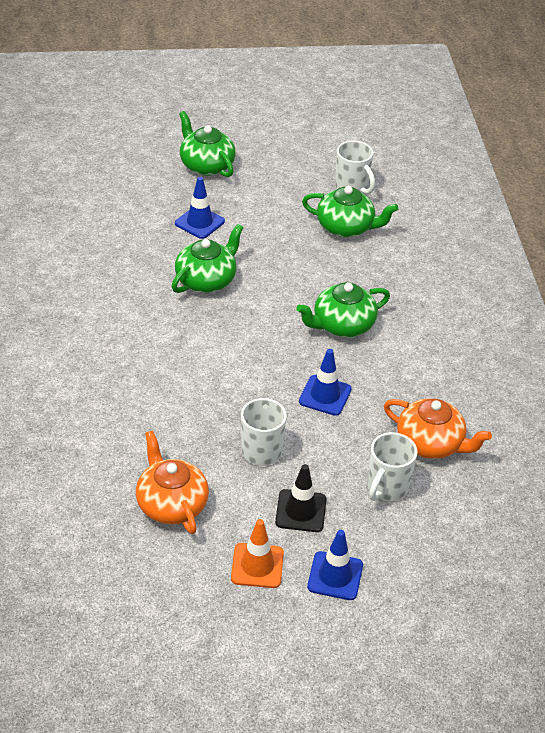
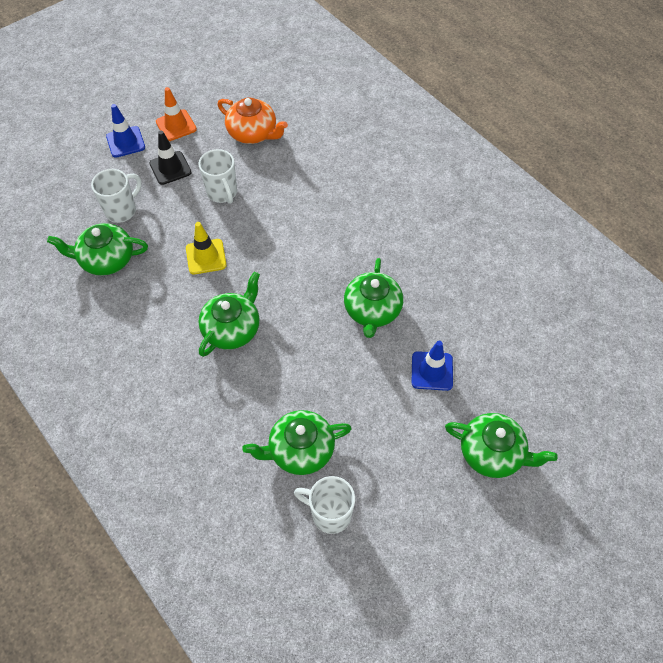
camera: 150 degrees right, 15 degrees up
blue traffic cone [299,349,352,416] -> yellow traffic cone [186,222,227,275]
white mug [368,432,418,501] -> white mug turned 45 degrees clockwise [91,169,142,223]
orange teapot [384,398,492,459] -> green teapot [47,223,148,275]

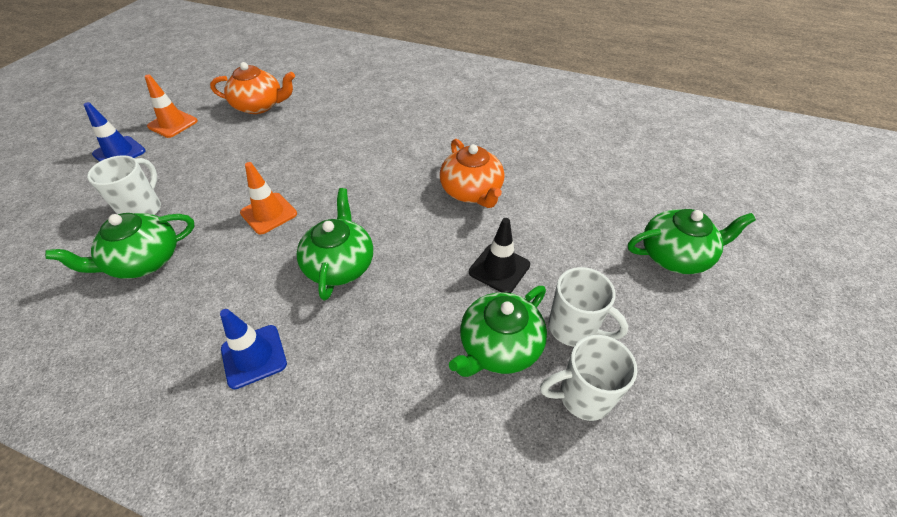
camera: 30 degrees left, 10 degrees down
black traffic cone [150,131,192,185] -> black traffic cone moved to [469,218,530,293]
yellow traffic cone [186,222,227,275] -> orange traffic cone [240,162,297,235]
white mug [199,149,237,204] -> white mug moved to [549,267,628,347]
green teapot [344,258,403,338] -> orange teapot [440,139,504,208]
blue traffic cone [412,341,453,391] -> blue traffic cone moved to [220,309,287,389]

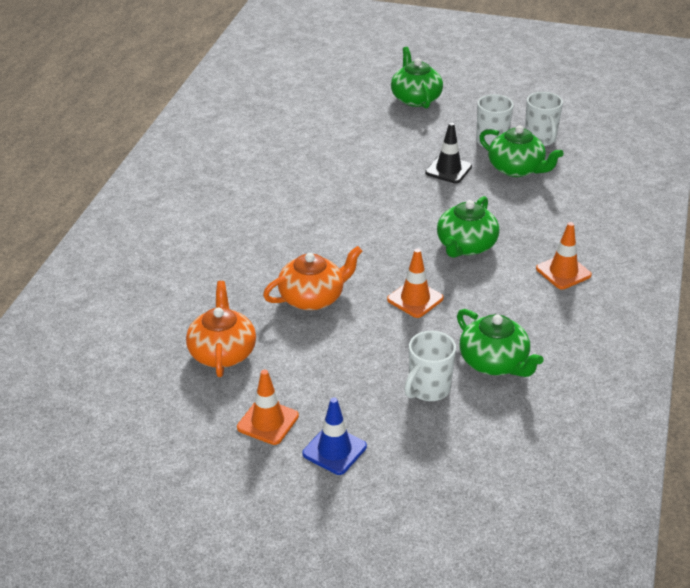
camera: 95 degrees left, 10 degrees down
white mug [87,155,161,215] -> white mug turned 60 degrees counterclockwise [404,331,456,401]
blue traffic cone [220,309,287,389] -> orange traffic cone [536,222,592,289]
green teapot [296,188,373,300] -> green teapot turned 60 degrees counterclockwise [437,196,499,258]
orange teapot [440,139,504,208] -> orange teapot moved to [263,246,362,310]

